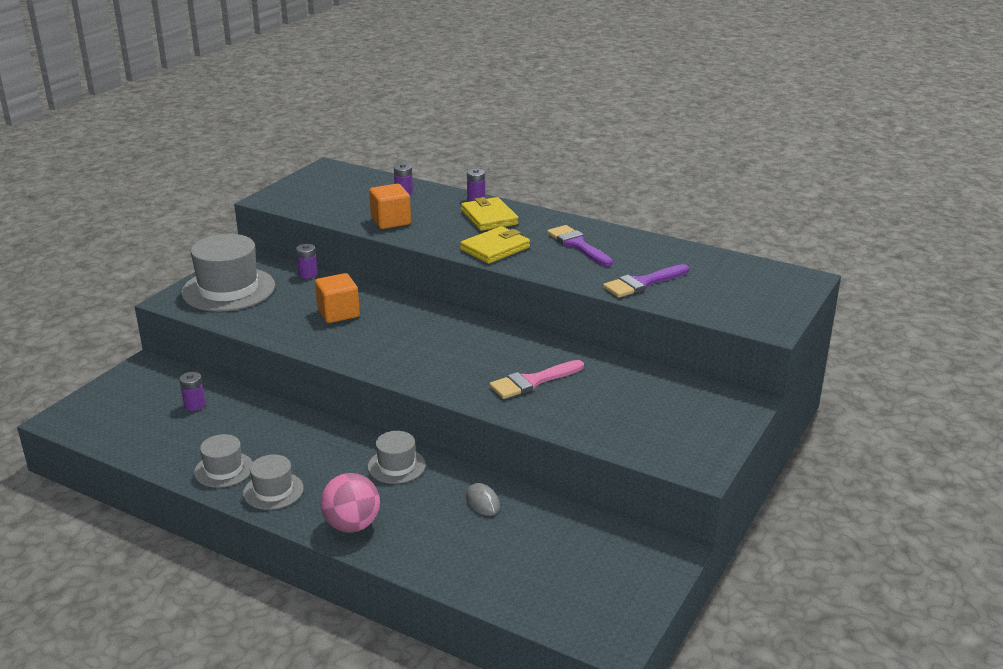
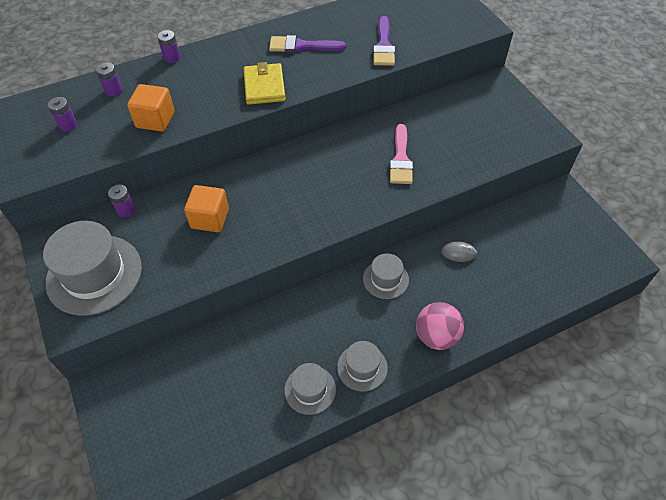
camera: 55 degrees left, 25 degrees up
purple battery [179,372,205,411] -> purple battery moved to [48,97,77,132]
yellow wallet [461,197,518,231] -> none

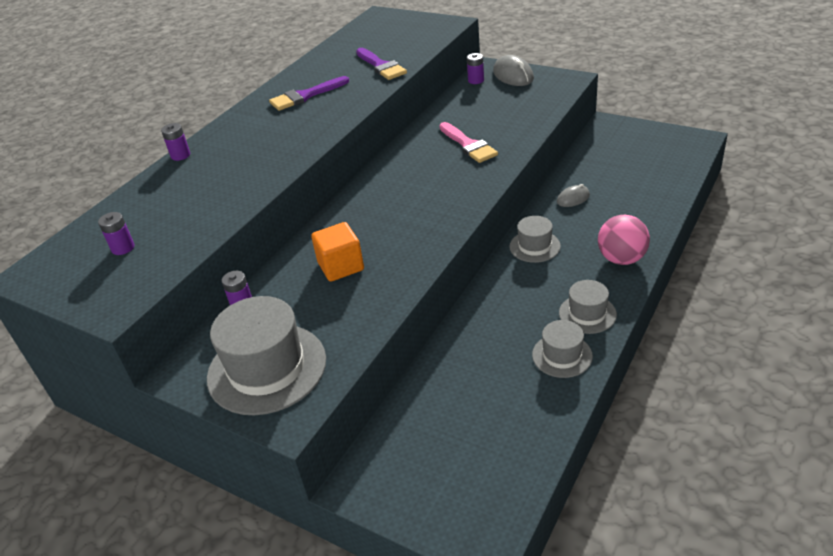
camera: 30 degrees left, 15 degrees down
purple battery [96,63,122,96] -> purple battery moved to [467,53,484,84]
orange cube [127,84,175,132] -> none
yellow wallet [244,62,286,105] -> none
none -> grey mouse [493,55,534,86]

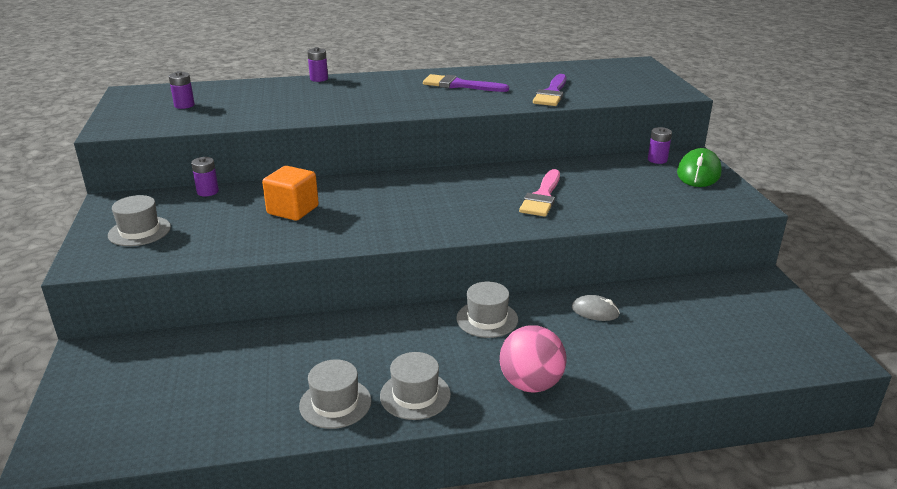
camera: 45 degrees right, 10 degrees down
grey hat [207,296,326,415] -> grey hat [108,195,171,246], size x0.54
grey mouse [493,55,534,86] -> green mouse [677,148,722,187]

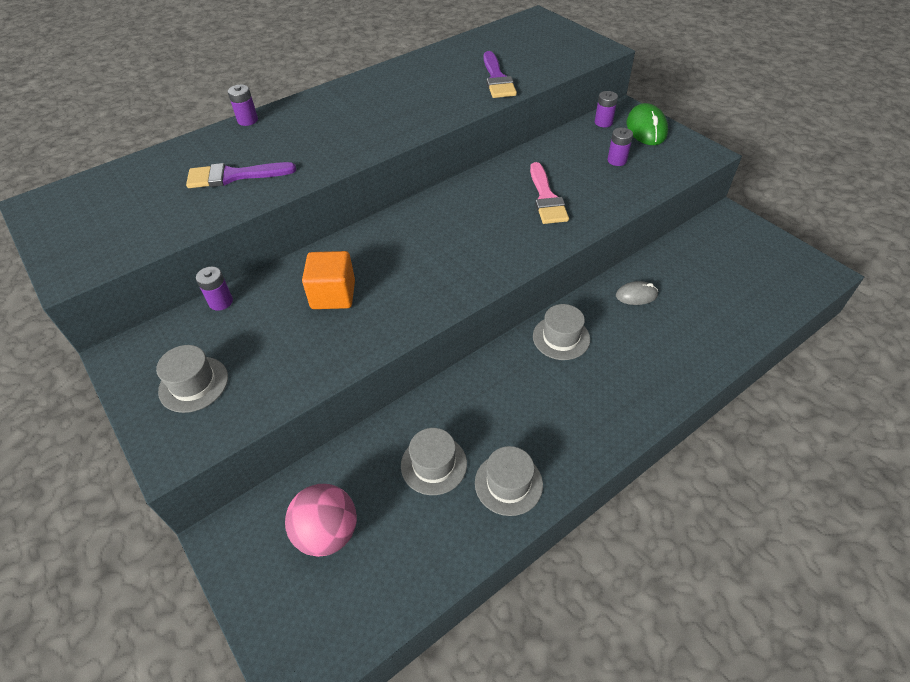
camera: 25 degrees left, 20 degrees up
purple battery [169,71,195,109] -> purple battery moved to [607,128,633,166]
grey hat [380,352,451,420] -> grey hat moved to [401,428,467,495]
purple brush [423,74,509,92] -> purple brush moved to [186,162,296,188]
pink ball [500,325,567,393] -> pink ball moved to [285,484,357,557]

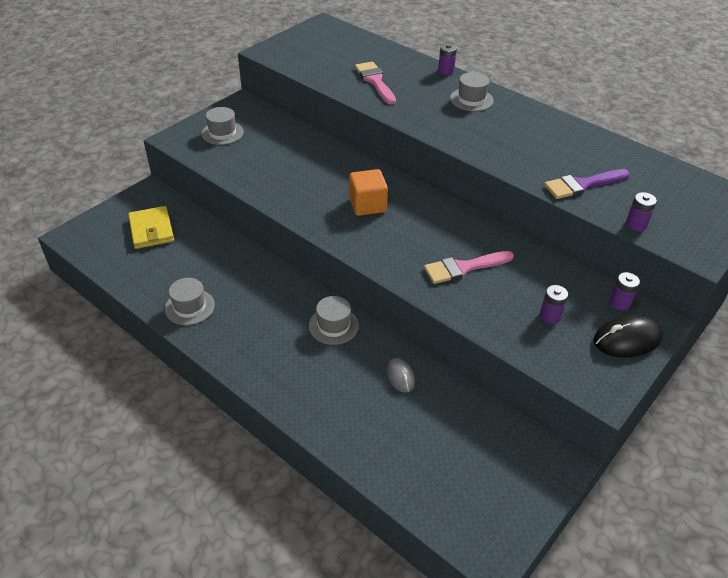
camera: 75 degrees right, 5 degrees down
purple brush [186,162,296,188] -> pink brush [355,62,396,105]
purple battery [196,267,233,311] -> purple battery moved to [626,192,657,231]
pink ball [285,484,357,557] -> yellow wallet [128,206,174,249]
orange cube [302,251,355,309] -> orange cube moved to [349,169,388,216]
grey hat [401,428,467,495] -> grey hat moved to [450,72,494,111]
green mouse [627,103,668,145] -> black mouse [594,315,663,358]

